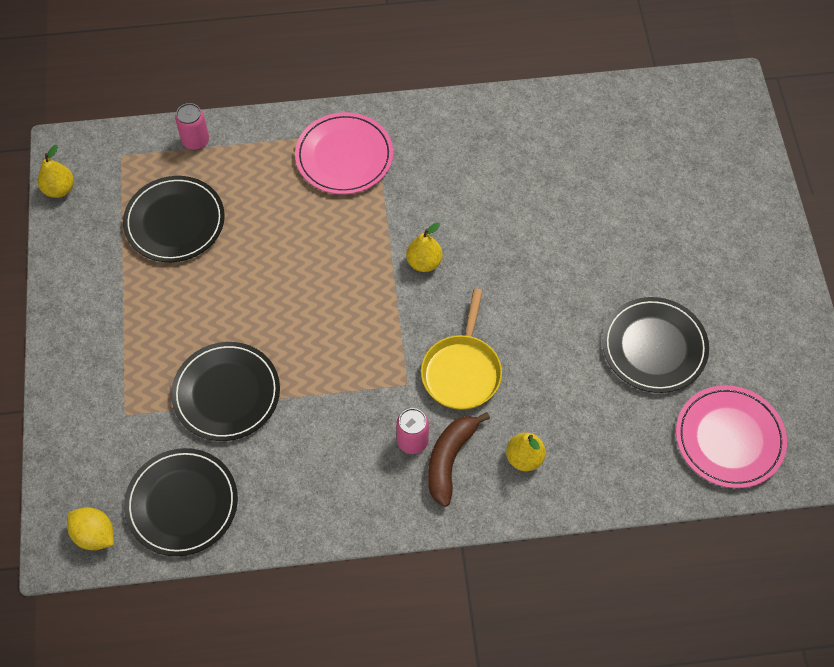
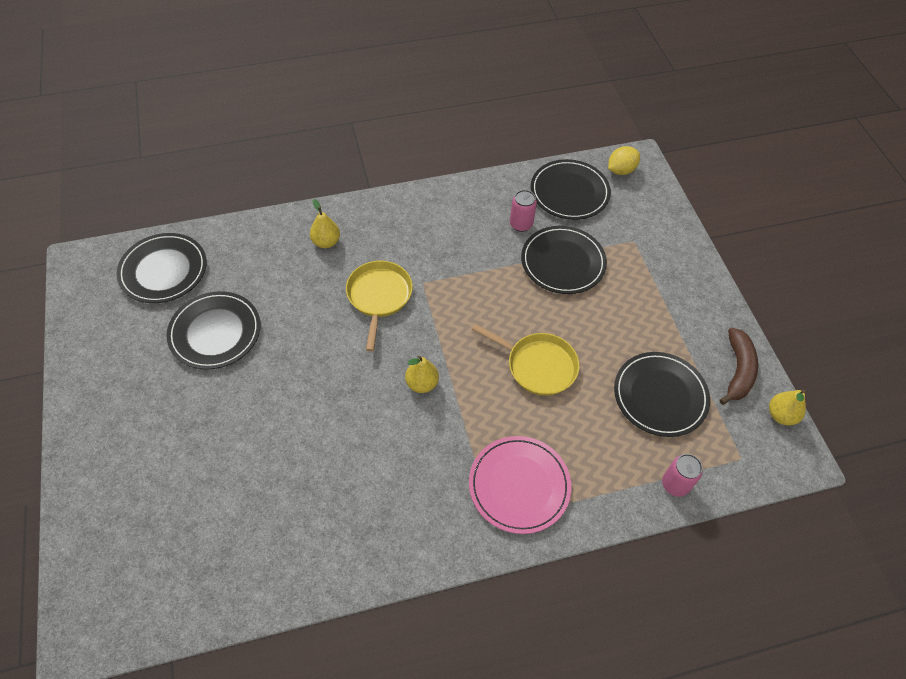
camera: 170 degrees right, 5 degrees down
yellow lemon [67,507,114,550] -> yellow lemon turned 60 degrees counterclockwise [608,146,640,175]
pink can [396,408,429,454] -> pink can moved to [510,190,537,232]
brown banana [428,412,490,507] -> brown banana moved to [720,328,758,405]
pink plate [676,385,787,488] -> black plate [117,233,207,303]
none -> yellow pan [472,324,579,396]

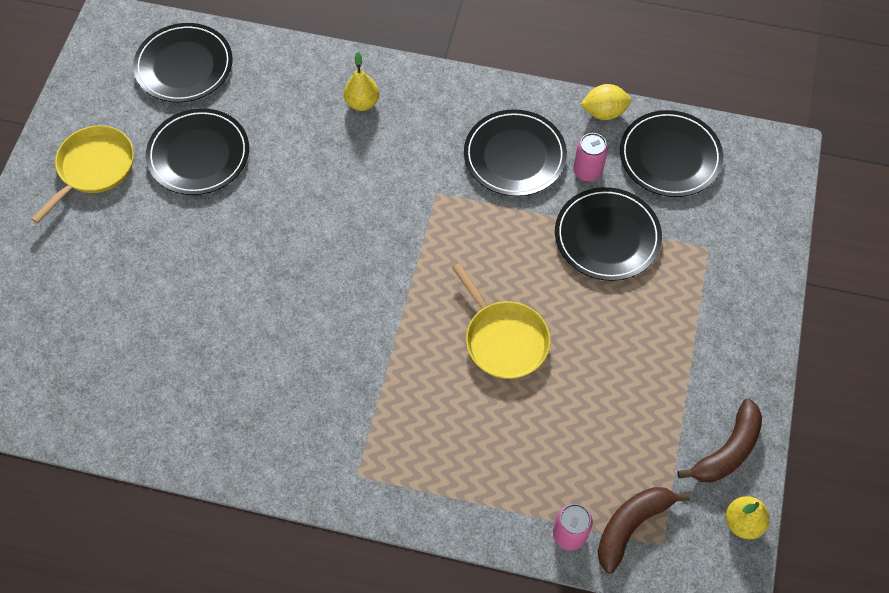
camera: 30 degrees right, 5 degrees up
yellow pan [346,261,413,351] -> yellow pan moved to [31,125,134,223]
yellow pear [405,356,439,393] -> none
pink plate [469,436,572,534] -> none
yellow lemon [608,146,640,175] -> yellow lemon moved to [580,84,631,120]
black plate [614,352,710,437] -> black plate moved to [464,109,567,196]
none -> brown banana [598,487,690,573]

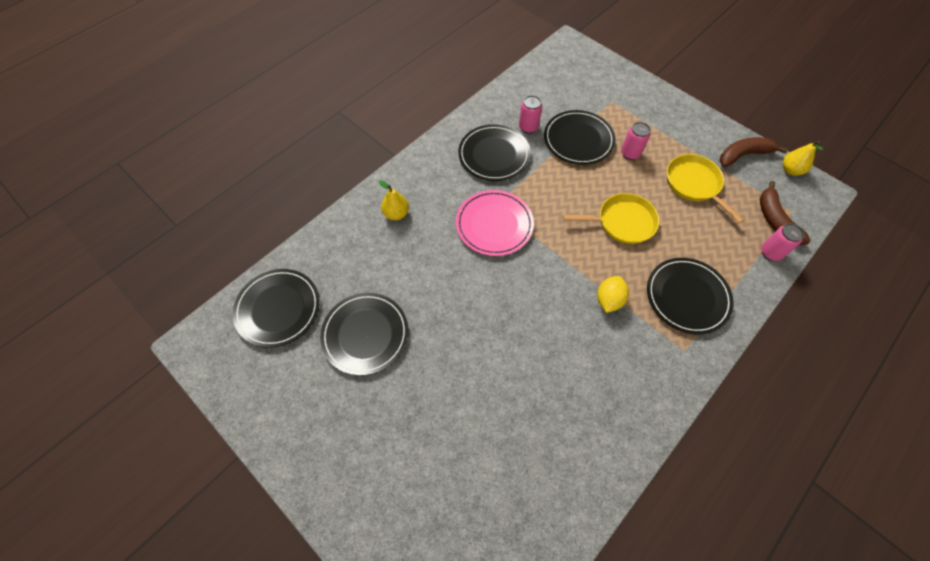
camera: 60 degrees left, 0 degrees up
yellow pan [31,125,134,223] -> yellow pan moved to [666,154,744,223]
yellow lemon [580,84,631,120] -> yellow lemon moved to [597,276,629,313]
black plate [620,110,723,197] -> black plate moved to [647,258,734,334]
brown banana [677,398,762,482] -> brown banana turned 90 degrees counterclockwise [720,137,788,167]
none -> pink plate [456,190,534,256]
none -> pink can [621,122,651,160]

